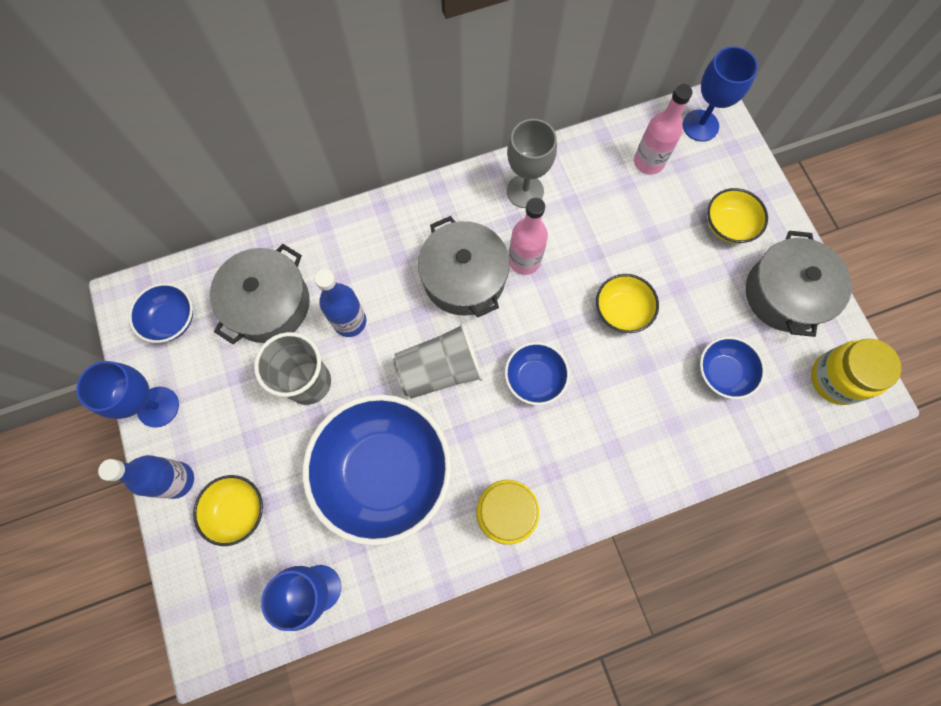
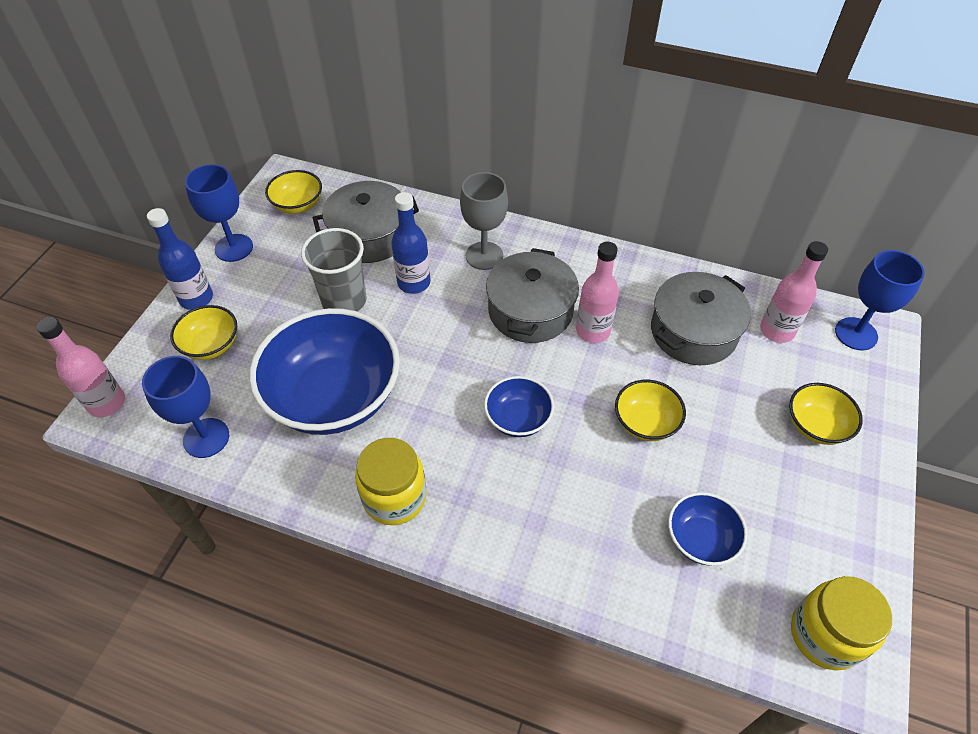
camera: 40 degrees right, 20 degrees down
blue bowl [129,283,193,343] -> yellow bowl [265,170,322,214]
grey cup [393,323,483,399] -> none
grey goblet [507,119,557,208] -> grey goblet moved to [460,172,508,270]
grey pot [746,231,852,337] -> grey pot moved to [651,272,751,365]
none -> pink bottle [37,317,125,417]

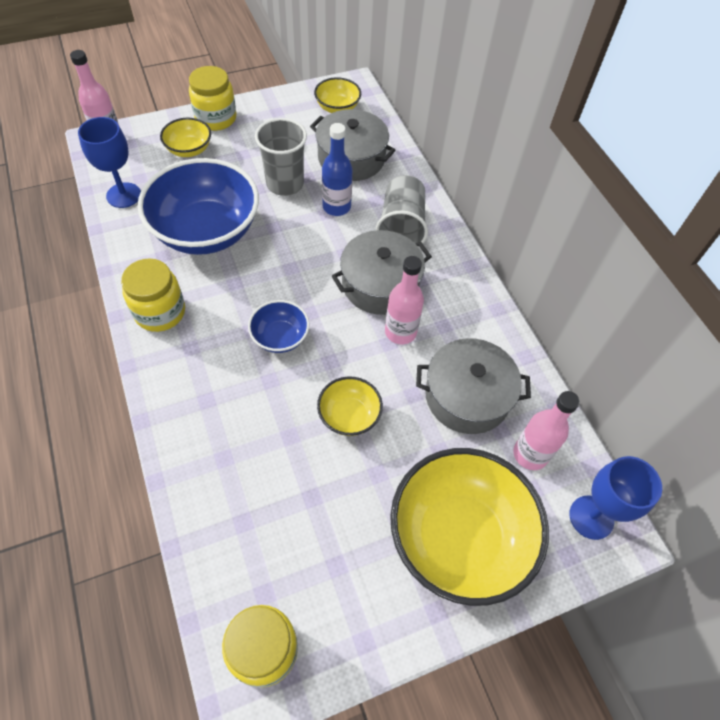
camera: 45 degrees right, 5 degrees up
blue bottle [147,208,213,310] -> yellow jar [189,66,236,131]
blue goblet [185,164,253,262] -> none
grey goblet [460,172,508,270] -> grey cup [376,175,428,247]
blue bowl [668,492,748,566] -> none
yellow bowl [789,383,863,445] -> yellow bowl [390,448,549,606], size x2.10

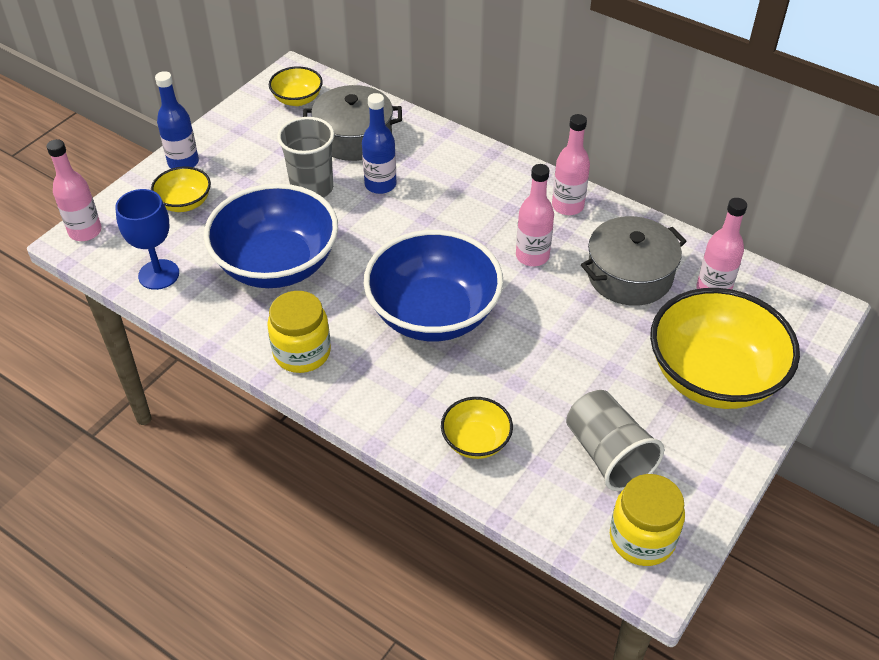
camera: 30 degrees left, 10 degrees down
yellow jar [189,66,236,131] -> blue bottle [155,71,199,169]
blue bowl [248,300,309,353] -> blue bowl [364,230,503,341], size x2.10
yellow bowl [317,376,383,436] -> yellow bowl moved to [441,397,513,459]
grey pot [332,230,432,315] -> none
grey cup [376,175,428,247] -> grey cup moved to [566,390,664,491]
blue goblet [569,456,662,540] -> none
none -> pink bottle [552,114,590,215]

